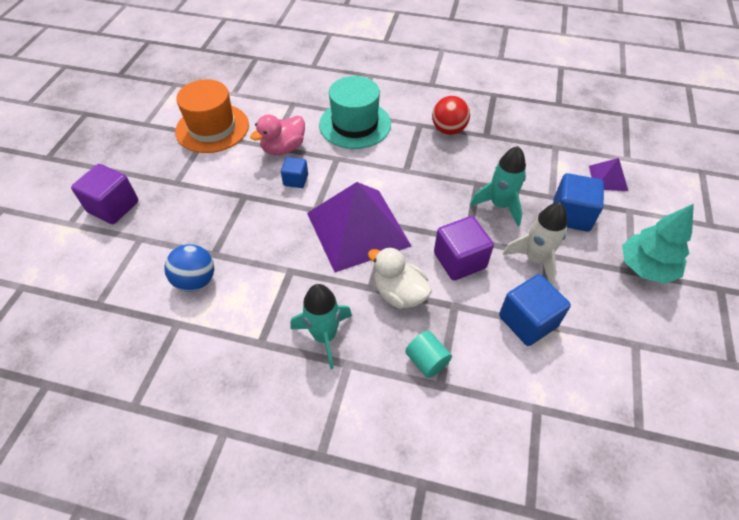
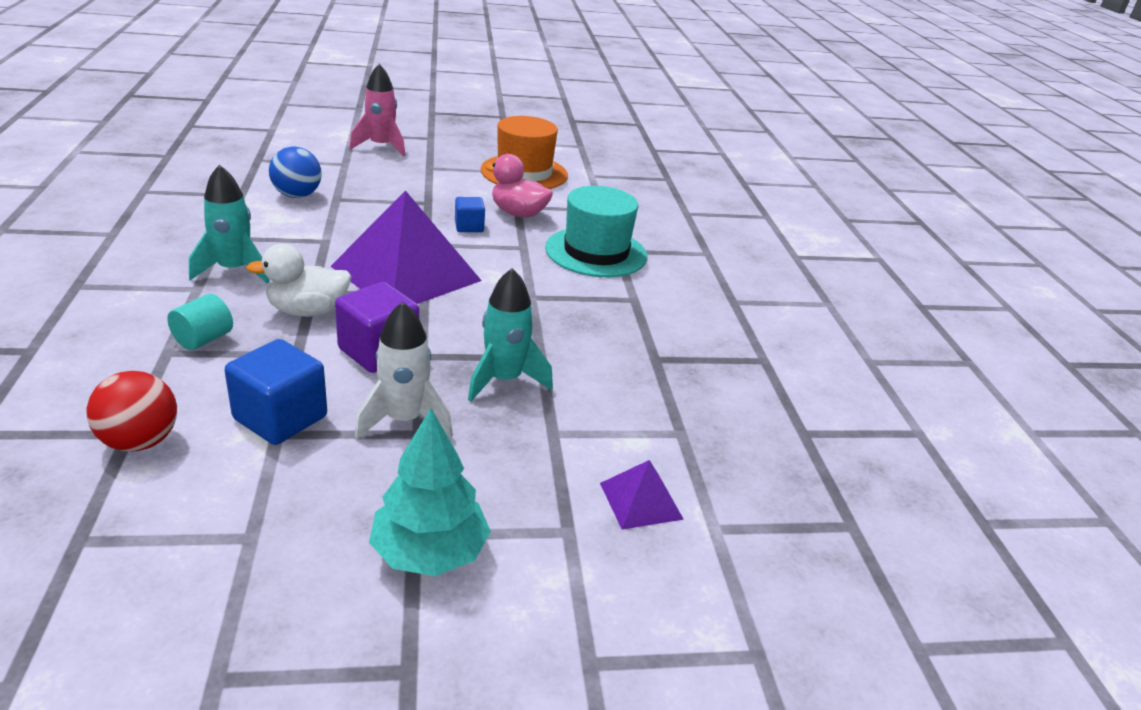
camera: 65 degrees right, 20 degrees down
purple cube [71,164,138,224] -> pink rocket [350,64,405,157]
white duck [368,247,432,309] -> white duck turned 120 degrees counterclockwise [246,244,351,317]
red ball [432,96,470,135] -> red ball moved to [87,371,177,451]
blue cube [553,173,604,232] -> none

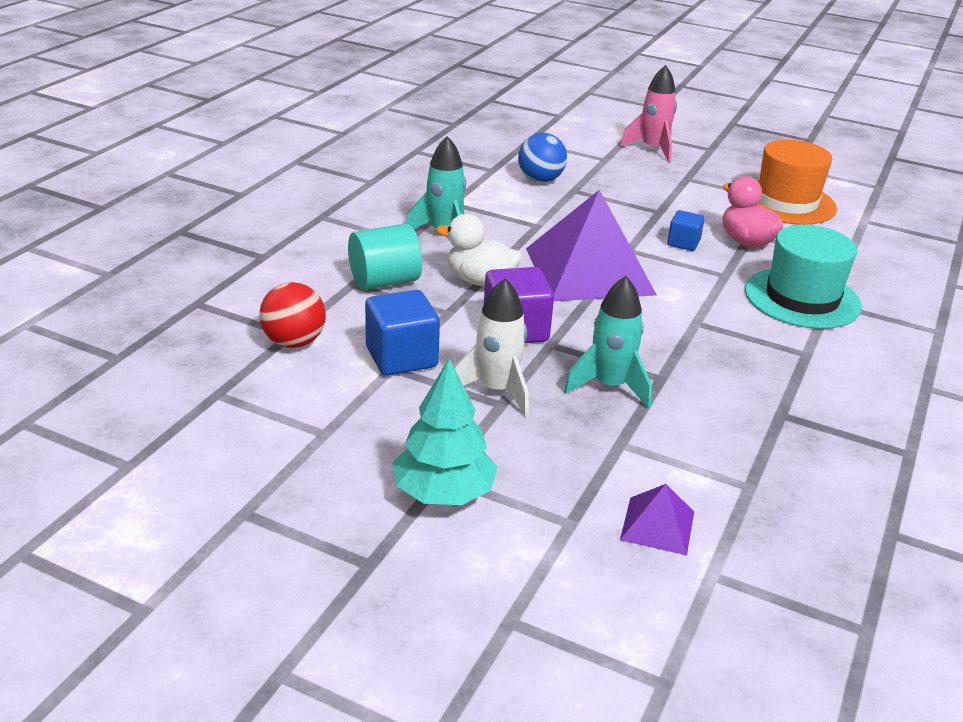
camera: 35 degrees right, 0 degrees up
turquoise cylinder [167,294,233,350] -> turquoise cylinder [348,224,422,290], size x1.52

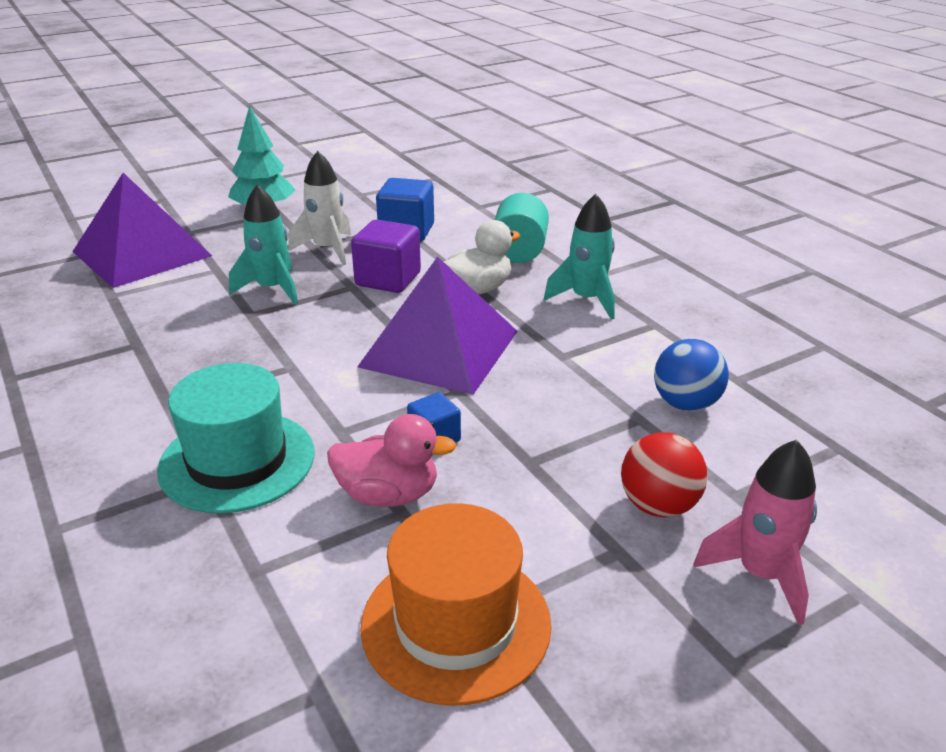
camera: 125 degrees right, 0 degrees up
red ball [259,282,326,348] -> red ball moved to [621,432,708,517]
purple pyramid [620,484,694,555] -> purple pyramid [72,173,212,288], size x2.26

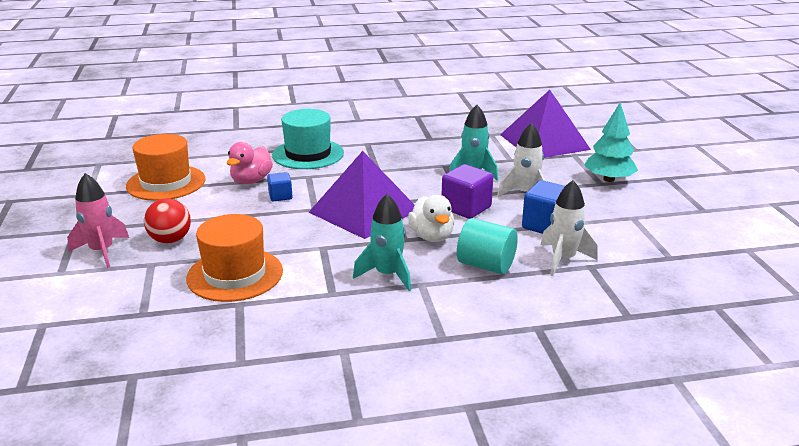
camera: 110 degrees right, 5 degrees down
blue ball [654,339,729,411] -> orange hat [186,214,283,302]
none -> white rocket [541,180,598,276]

